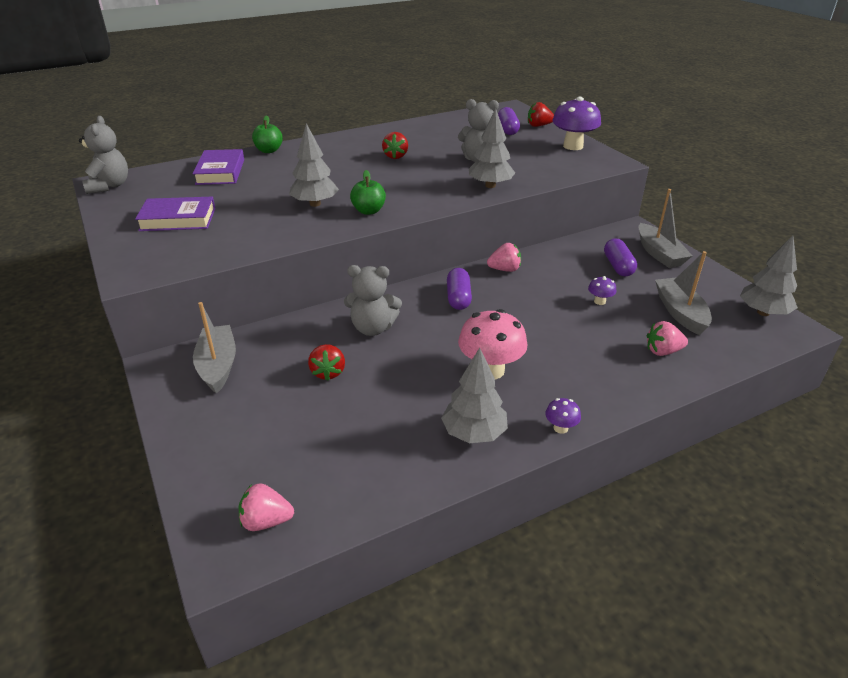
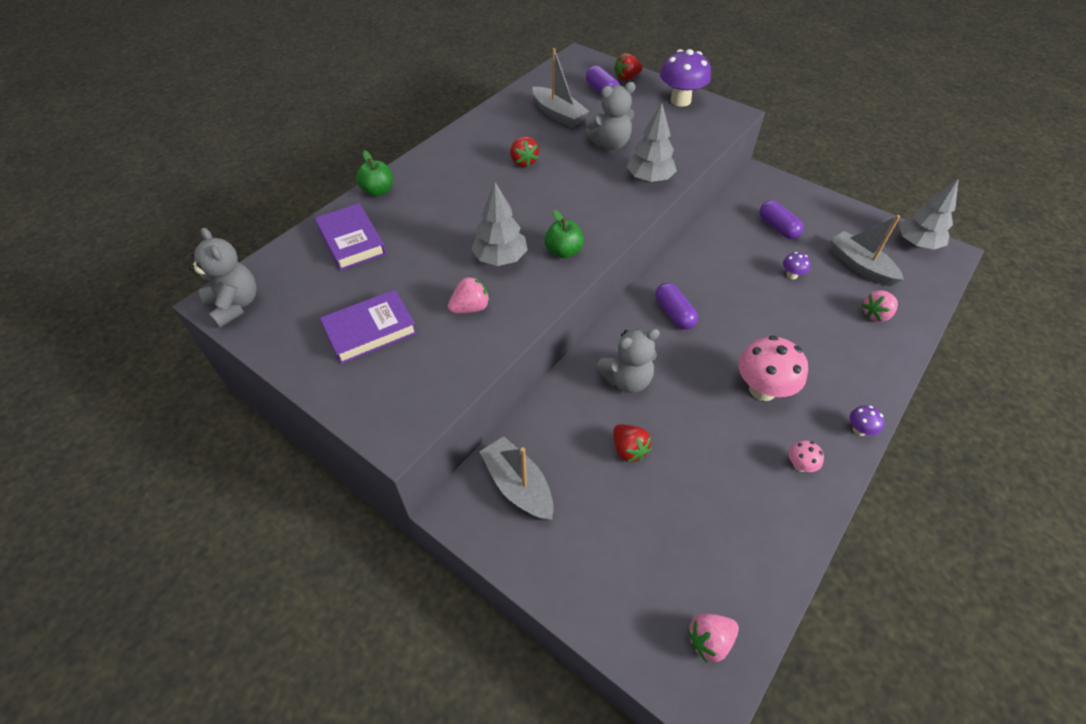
camera: 25 degrees left, 15 degrees up
grey tree [441,348,508,443] -> pink mushroom [789,440,824,472]
pink strawberry [487,243,521,272] -> pink strawberry moved to [448,276,490,314]
grey boat [638,189,692,268] -> grey boat moved to [532,48,589,128]

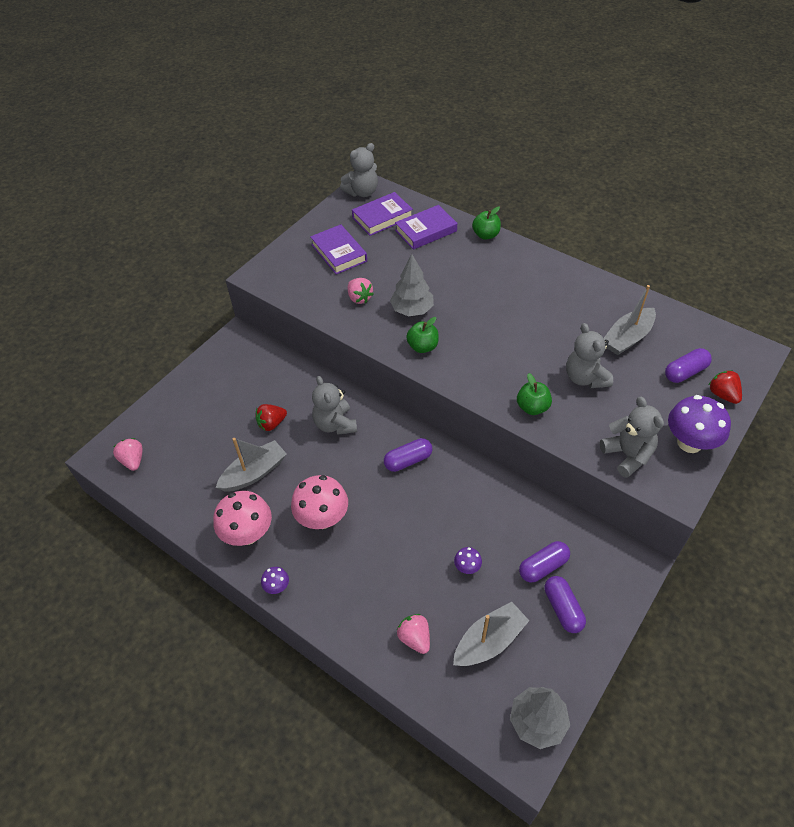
camera: 90 degrees right, 0 degrees up
grey boat [479,436,554,520] -> grey boat moved to [216,438,287,492]
red strawberry [510,136,539,167] -> none
grey tree [627,103,677,183] -> green apple [517,373,552,415]
pink mushroom [789,440,824,472] -> pink mushroom [213,491,272,546], size x2.13
none -> purple book [352,192,413,236]
none -> purple capsule [545,576,586,633]
none -> grey teddy bear [600,397,664,478]

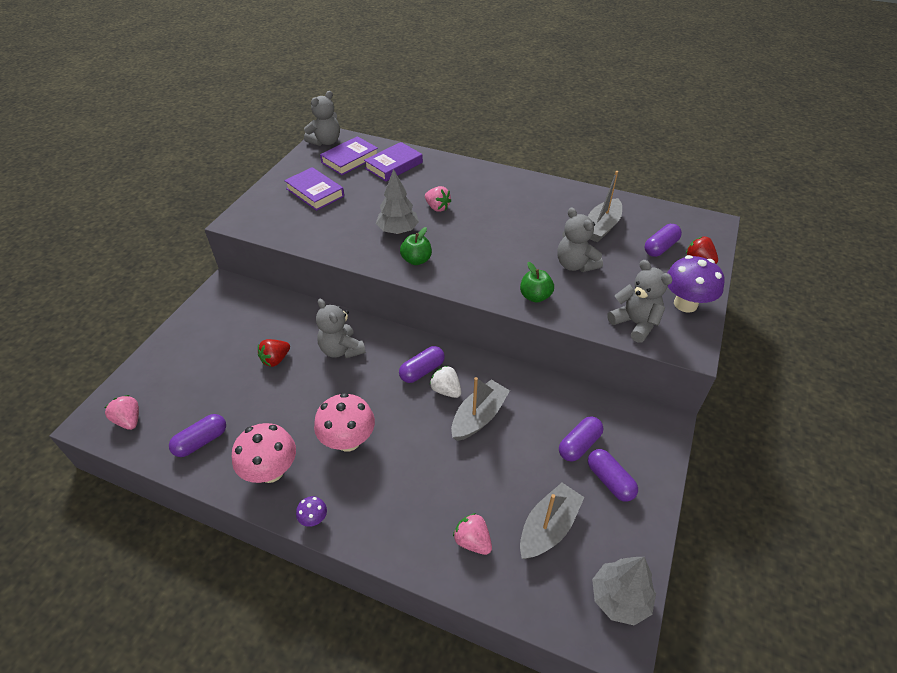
camera: 15 degrees left, 5 degrees down
grey boat [216,438,287,492] -> grey boat moved to [451,377,510,441]
pink strawberry [348,278,374,304] -> pink strawberry moved to [425,186,451,212]
purple mushroom [454,547,482,574] -> none
green apple [472,206,501,240] -> none
none -> purple capsule [169,414,226,457]
none -> white strawberry [430,365,461,398]

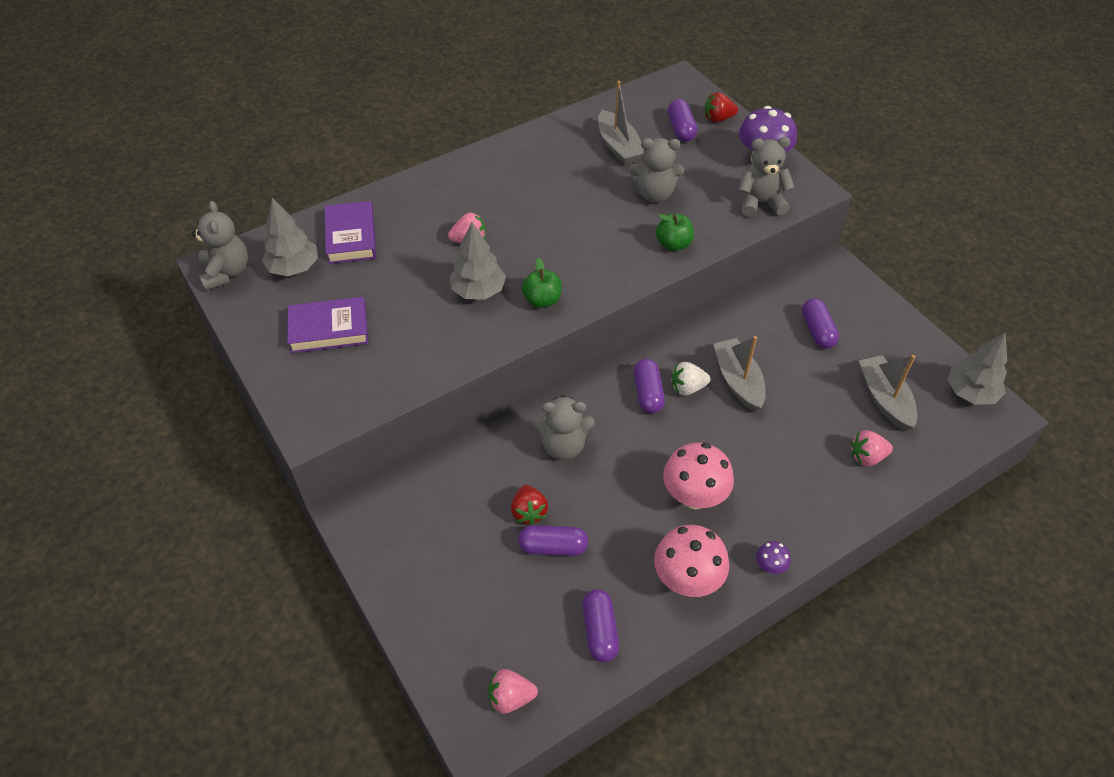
camera: 55 degrees left, 5 degrees up
purple book [320,136,378,175] -> grey tree [262,198,318,276]
purple capsule [588,449,638,502] -> purple capsule moved to [518,525,588,556]

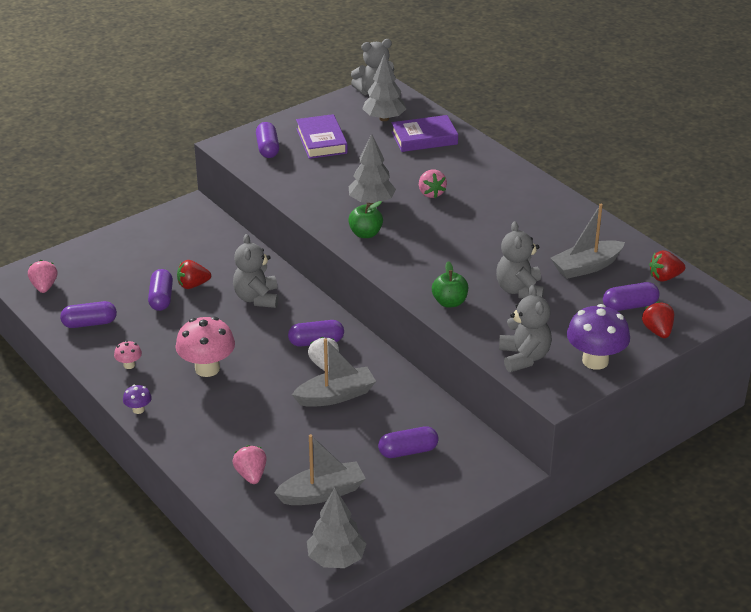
camera: 85 degrees right, 15 degrees down
pink mushroom [654,525,729,597] -> pink mushroom [114,340,142,369], size x0.47
none -> purple capsule [256,122,279,158]
none -> red strawberry [649,250,686,282]

